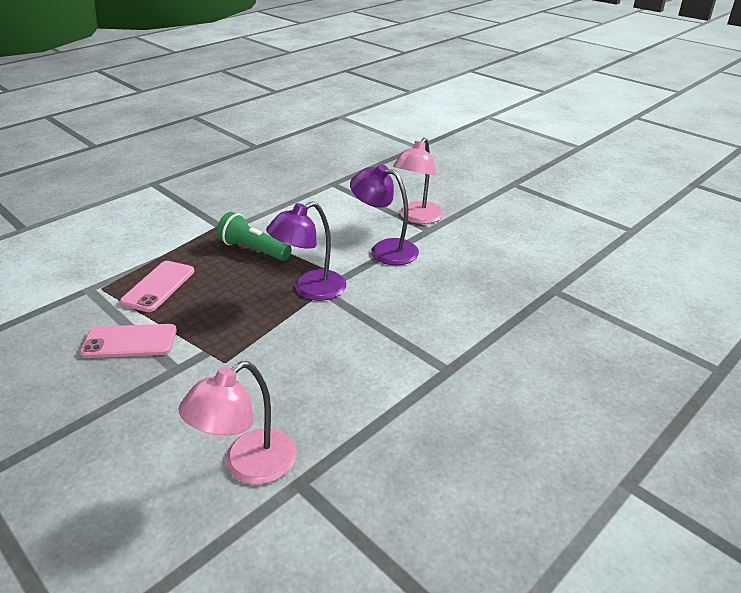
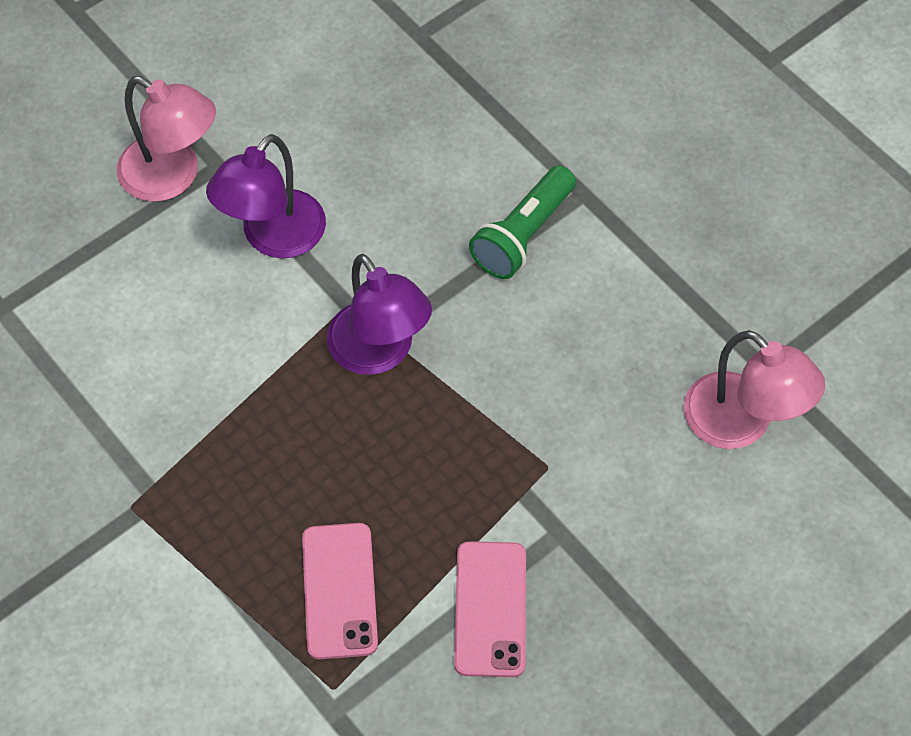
camera: 85 degrees left, 25 degrees up
pink phone [120,261,194,312] -> pink phone turned 60 degrees clockwise [302,523,378,659]
green flashlight [217,212,292,261] -> green flashlight moved to [469,165,576,279]

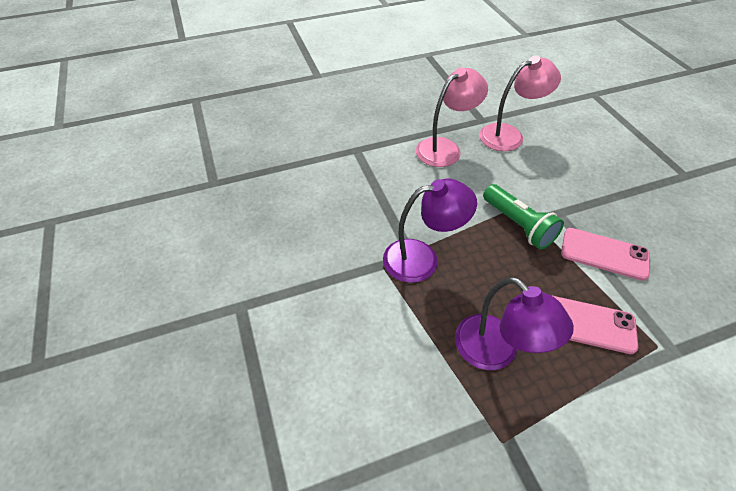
camera: 70 degrees left, 10 degrees down
pink lamp [117,76,216,202] -> pink lamp moved to [416,67,488,167]
purple lamp [206,134,326,258] -> purple lamp moved to [455,277,574,370]
green flashlight [469,165,576,279] -> green flashlight moved to [483,184,564,250]

